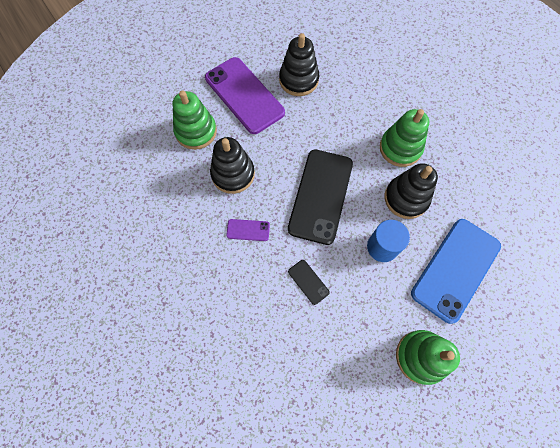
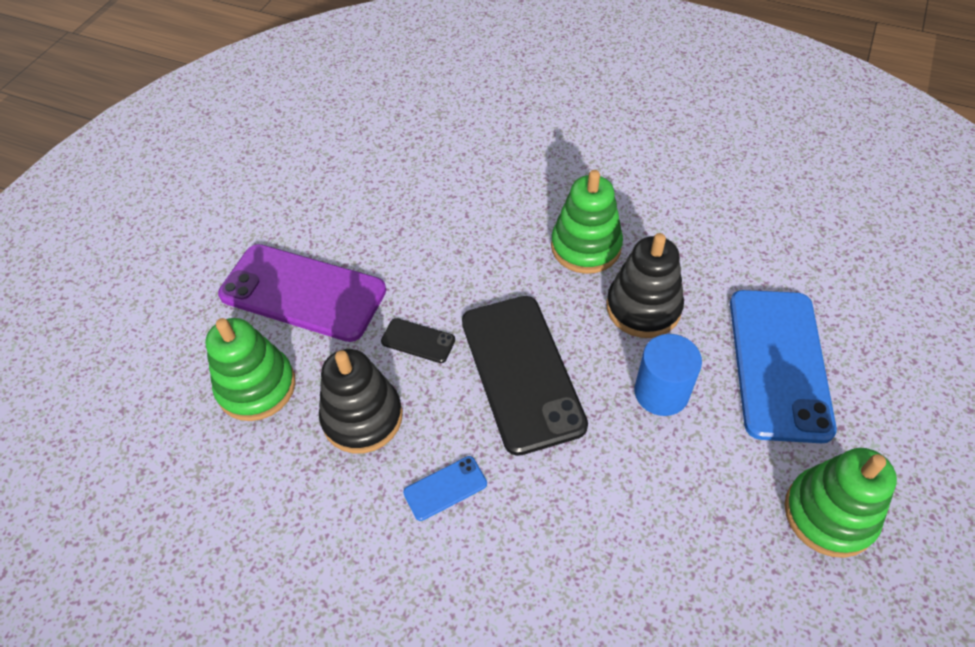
camera: 30 degrees left, 15 degrees down
purple phone [226,219,270,241] -> blue phone [403,456,487,521]
black stacking toy [279,33,319,96] -> none
black phone [288,260,330,305] -> black phone moved to [381,318,455,363]

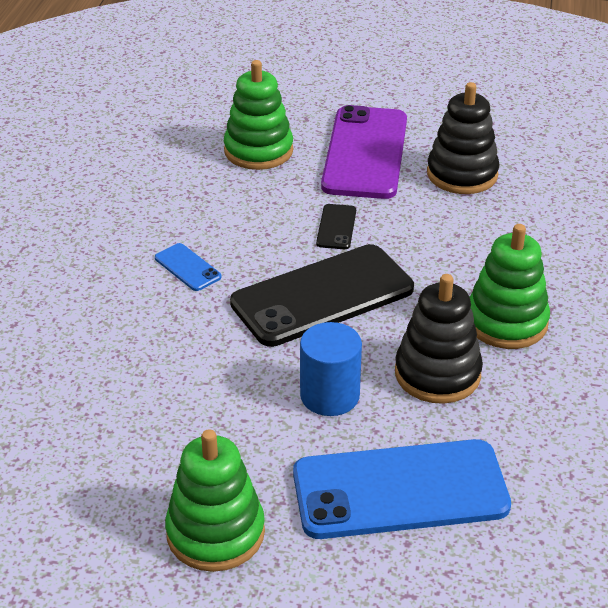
camera: 75 degrees right, 15 degrees down
black stacking toy [319,349,403,454] -> black stacking toy moved to [427,82,499,194]

